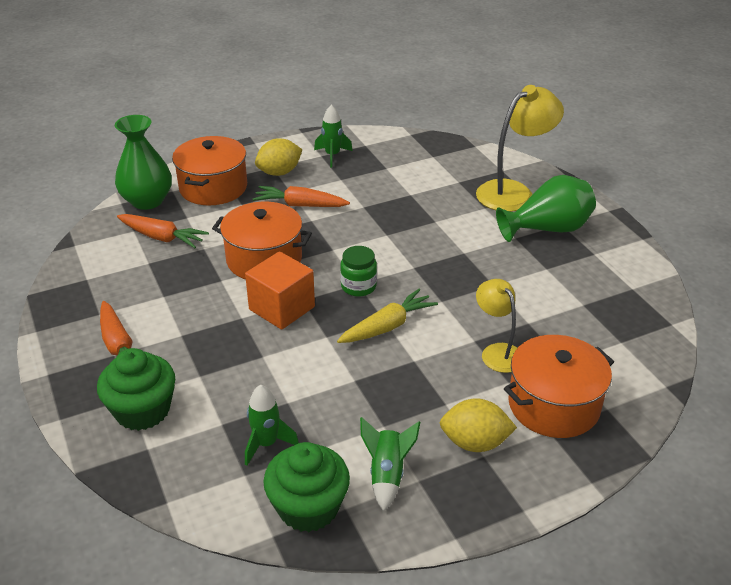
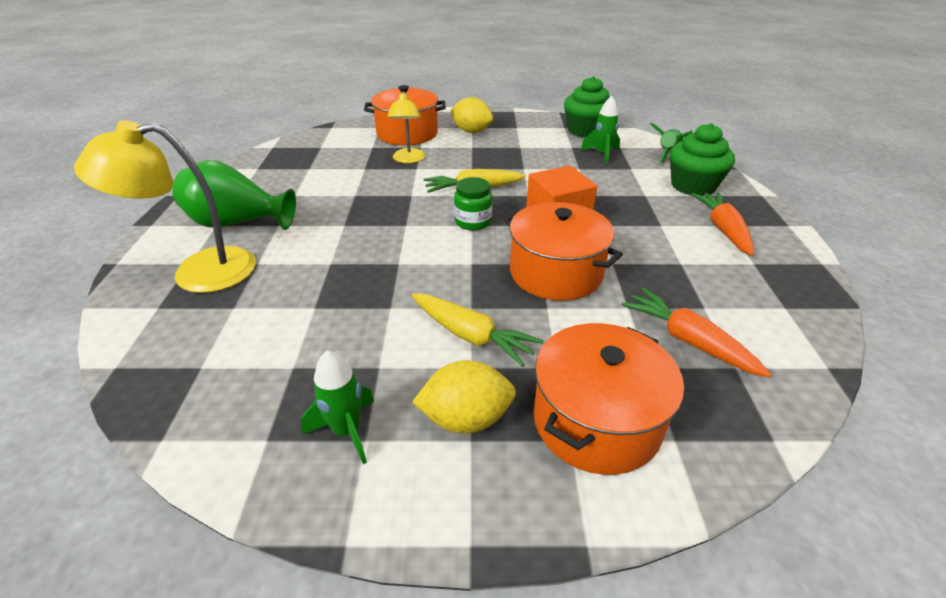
camera: 155 degrees left, 0 degrees up
green vase [115,115,172,210] -> none
orange carrot [253,186,350,207] -> yellow carrot [412,293,544,367]
green rocket [360,417,420,512] -> green rocket moved to [650,123,693,163]

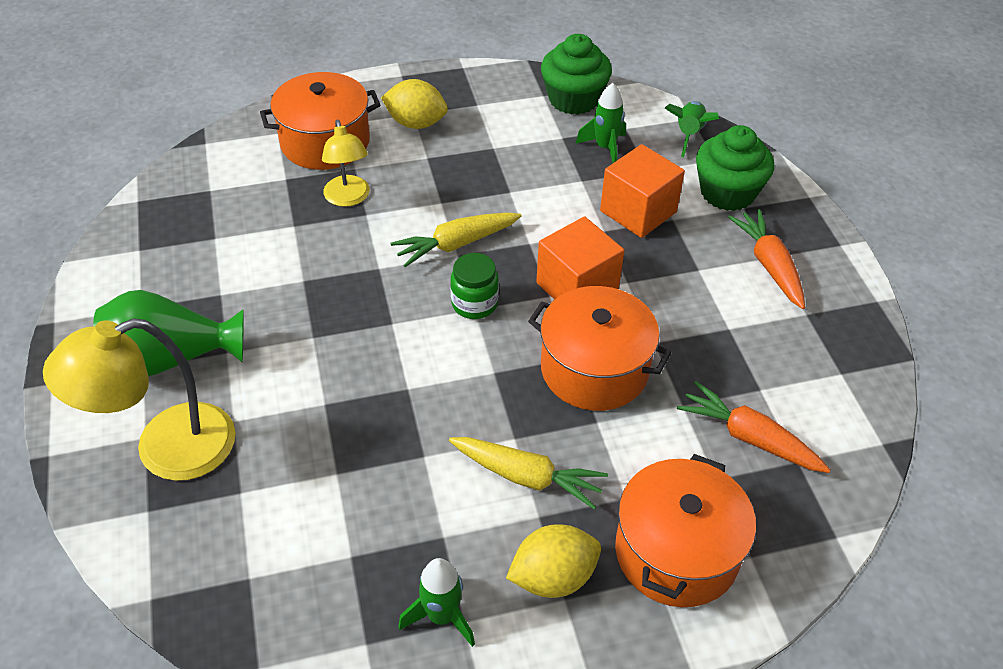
camera: 15 degrees left, 10 degrees up
none -> orange cube [600,144,685,238]

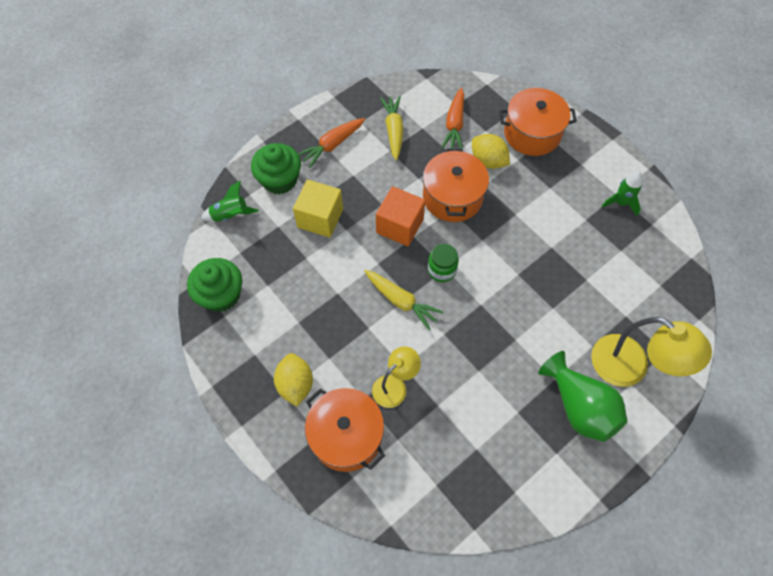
camera: 115 degrees left, 15 degrees up
yellow carrot [449,437,608,510] -> yellow carrot moved to [380,96,403,160]
yellow lemon [506,524,601,598] -> yellow lemon moved to [472,134,510,169]
green rocket [576,83,626,163] -> none
orange cube [600,144,685,238] -> yellow cube [293,179,343,238]

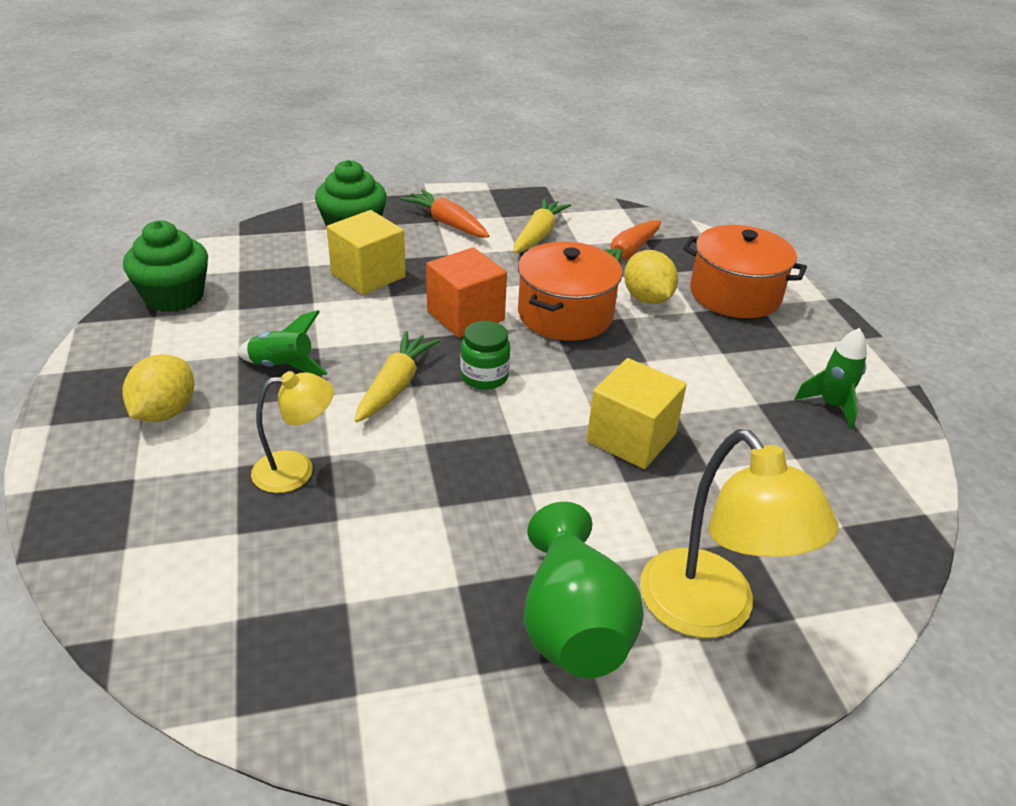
camera: 25 degrees right, 25 degrees down
green rocket [201,181,259,222] -> green rocket moved to [237,310,328,375]
orange carrot [298,118,365,168] -> orange carrot turned 60 degrees clockwise [400,189,489,238]
orange pot [305,388,385,472] -> none
yellow carrot [364,270,443,330] -> yellow carrot turned 135 degrees counterclockwise [355,331,440,422]
none -> yellow cube [587,358,687,469]

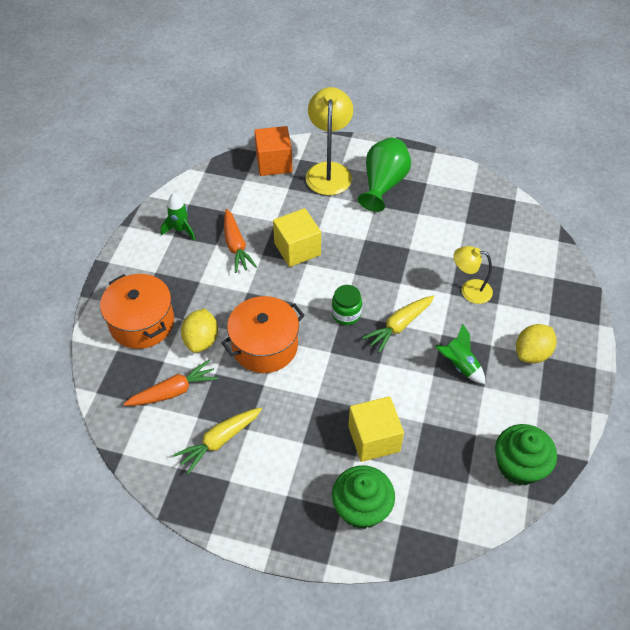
camera: 150 degrees left, 15 degrees up
orange carrot [400,189,489,238] -> orange carrot moved to [224,209,257,273]
orange cube [426,247,507,338] -> orange cube moved to [254,126,292,176]

